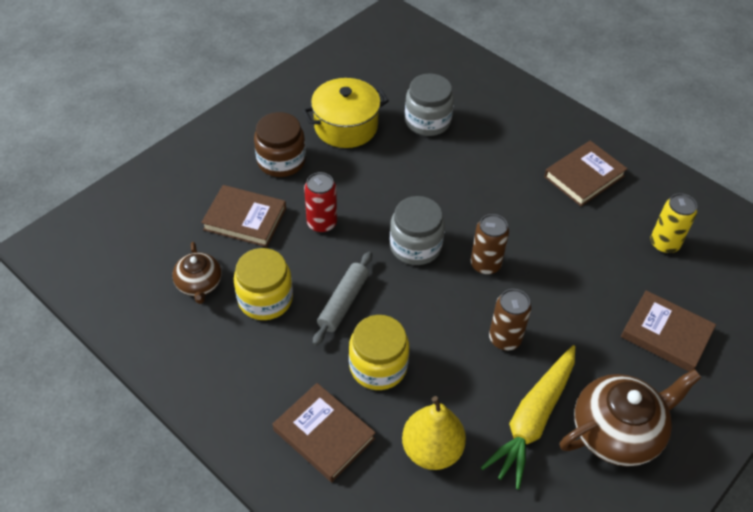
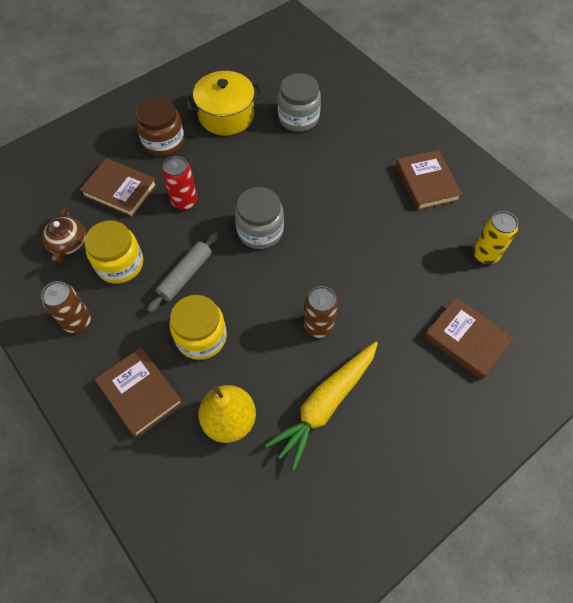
camera: 10 degrees right, 10 degrees up
brown can [471,214,509,275] -> brown can moved to [41,281,91,333]
brown book [544,141,628,206] -> brown book turned 75 degrees counterclockwise [396,150,462,211]
brown teapot [560,369,702,466] -> none

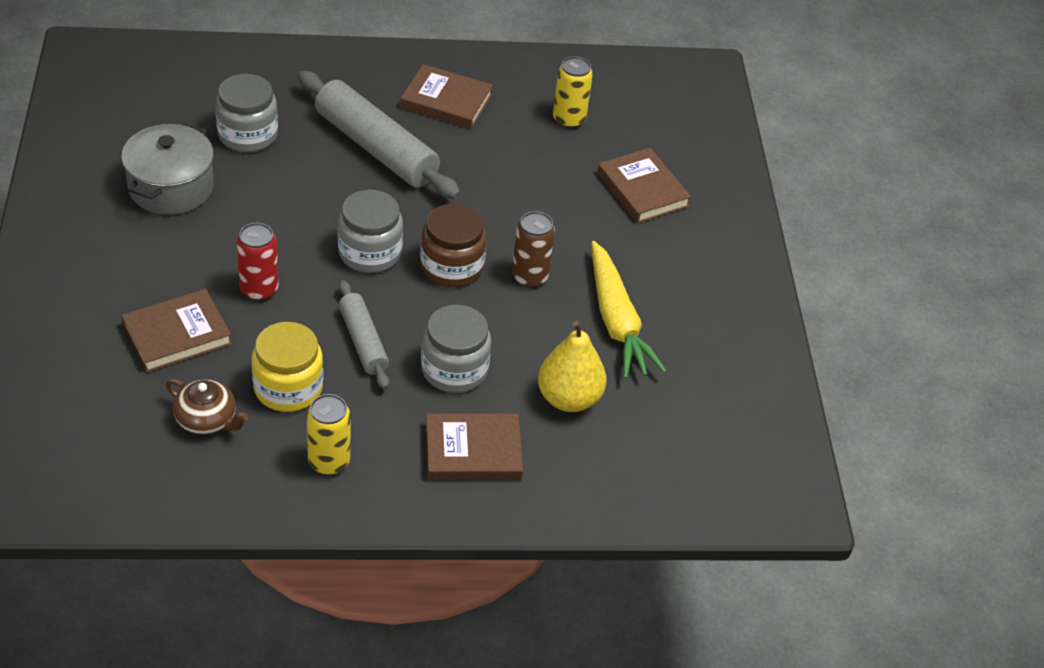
camera: 60 degrees left, 15 degrees down
brown can [41,281,91,333] -> yellow can [307,394,351,475]
brown jar [136,97,184,156] -> brown jar moved to [420,204,487,287]
yellow jar [169,295,227,360] -> grey jar [421,304,491,393]
yellow pot [185,71,263,136] -> grey pot [121,123,214,215]
brown book [424,298,514,380] -> brown book turned 75 degrees clockwise [597,148,691,224]
none -> grey rolling pin [298,71,461,199]

